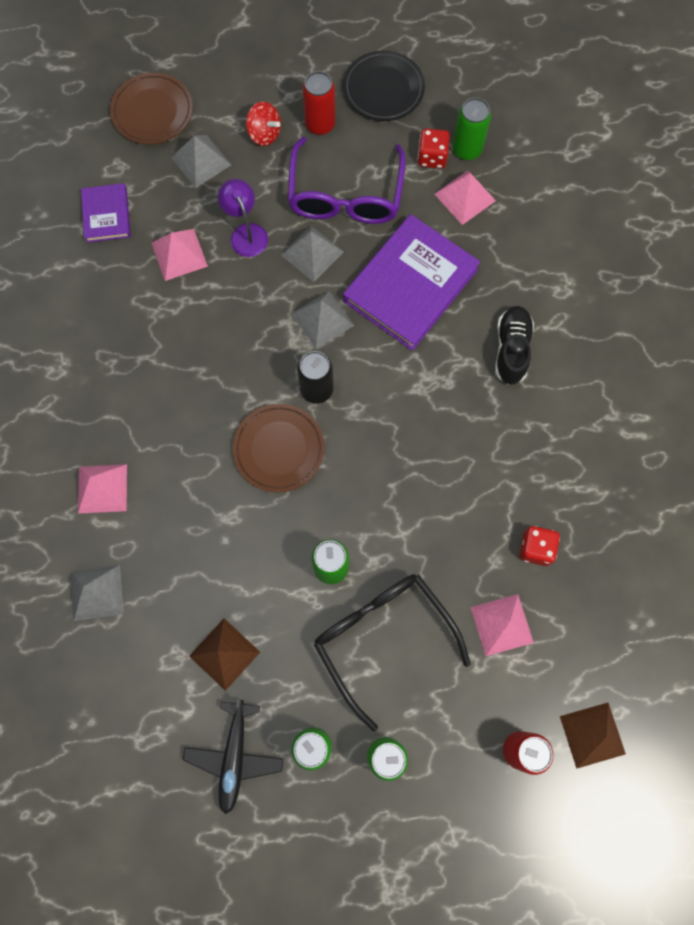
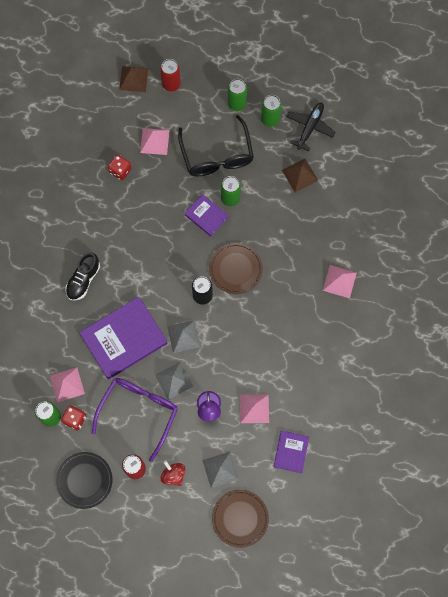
camera: 160 degrees left, 0 degrees up
grey pyramid [71,565,124,621] -> none
none -> purple book [185,194,228,236]

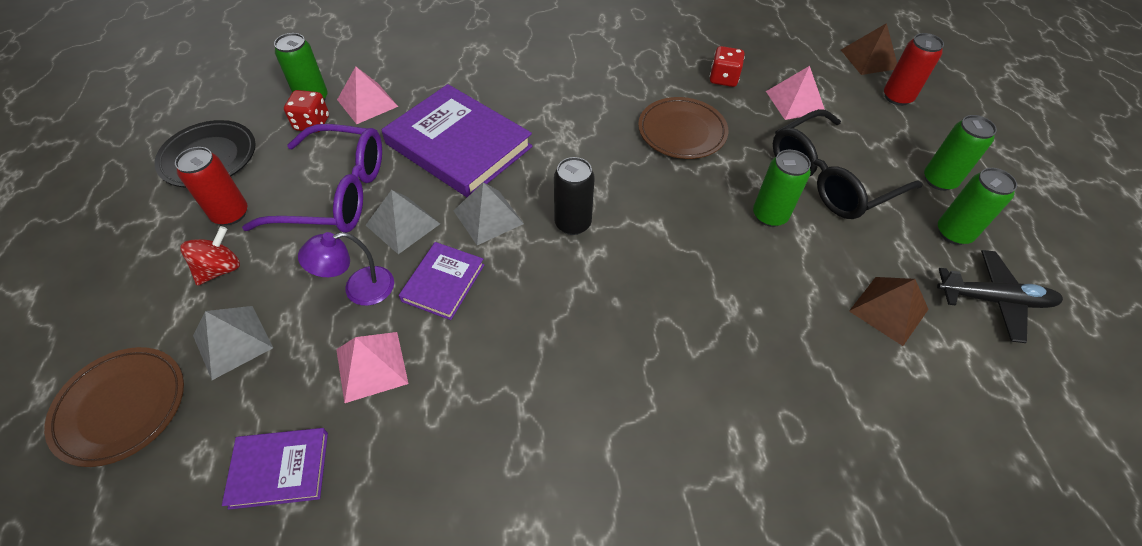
camera: 70 degrees right, 20 degrees down
black shoe [65,252,100,300] -> none
purple book [185,194,228,236] -> purple book moved to [399,242,484,320]
brown plate [209,243,263,294] -> brown plate moved to [638,97,728,159]
pink pyramid [323,265,357,298] -> none

